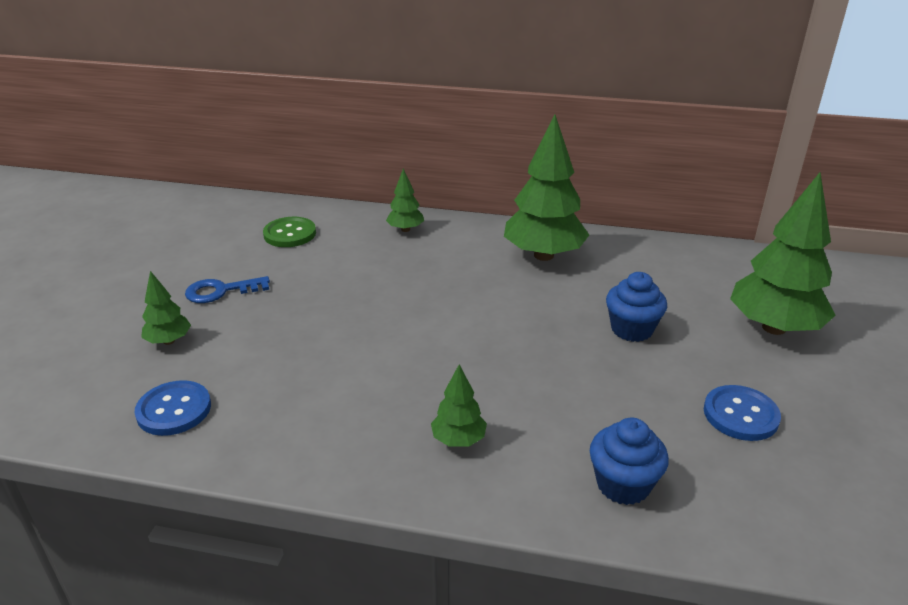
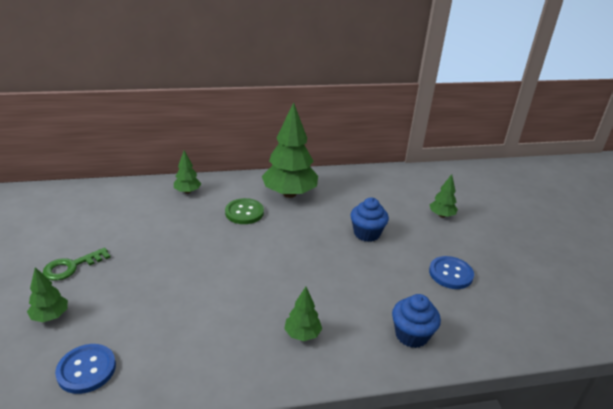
camera: 25 degrees left, 0 degrees up
blue key [185,276,270,303] -> green key [43,247,111,281]
green button [263,217,316,247] -> green button moved to [225,198,264,224]
green tree [730,172,836,335] -> green tree [429,174,458,218], size x0.48

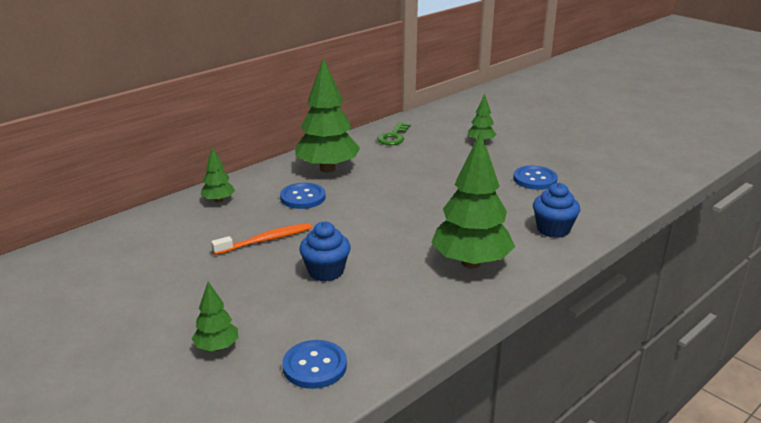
camera: 30 degrees left, 5 degrees down
green key [43,247,111,281] -> green key moved to [377,122,411,145]
green button [225,198,264,224] -> blue button [280,183,326,209]
green tree [284,287,322,341] -> green tree [431,132,515,268], size x2.08
blue cupcake [350,197,389,242] -> blue cupcake moved to [299,222,351,282]
none -> orange toothbrush [211,223,312,255]

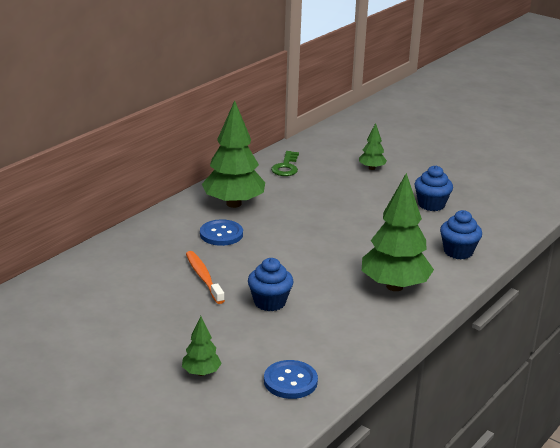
camera: 10 degrees left, 0 degrees up
green tree [200,147,235,203] -> none
orange toothbrush [211,223,312,255] -> orange toothbrush turned 75 degrees counterclockwise [186,251,225,304]
blue button [513,166,558,190] -> blue cupcake [414,165,453,211]

